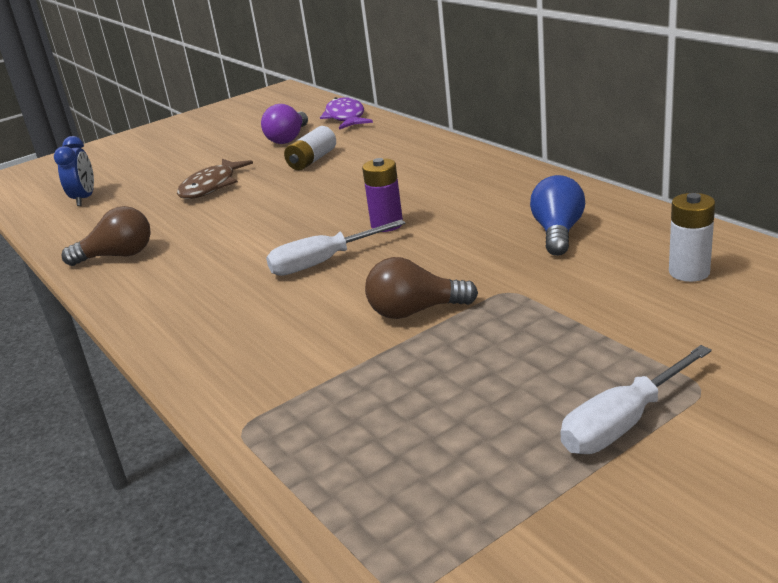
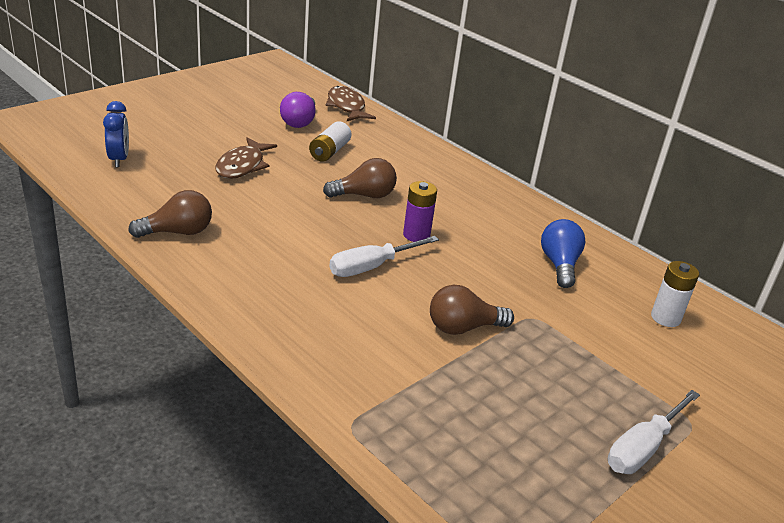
camera: 15 degrees left, 5 degrees up
purple fish [320,97,373,130] -> brown fish [325,86,376,121]
none -> brown light bulb [323,158,397,198]

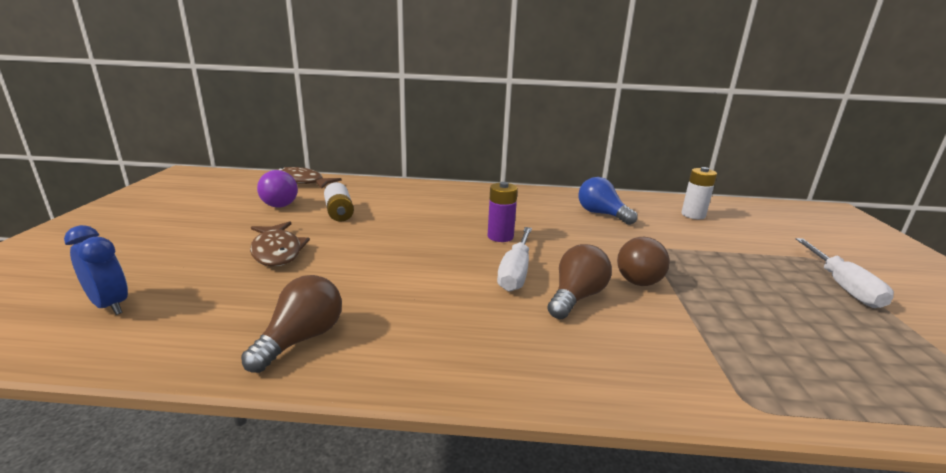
camera: 40 degrees left, 10 degrees down
brown light bulb [323,158,397,198] -> brown light bulb moved to [547,244,612,319]

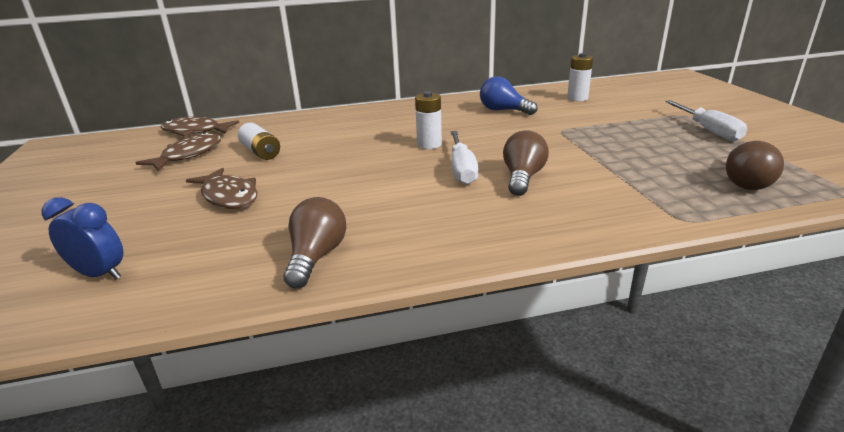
camera: 15 degrees left, 5 degrees up
purple light bulb [257,170,298,208] -> brown fish [135,132,221,171]
purple battery [488,182,518,242] -> white battery [415,91,442,149]
brown light bulb [617,237,670,286] -> brown light bulb moved to [726,141,784,190]

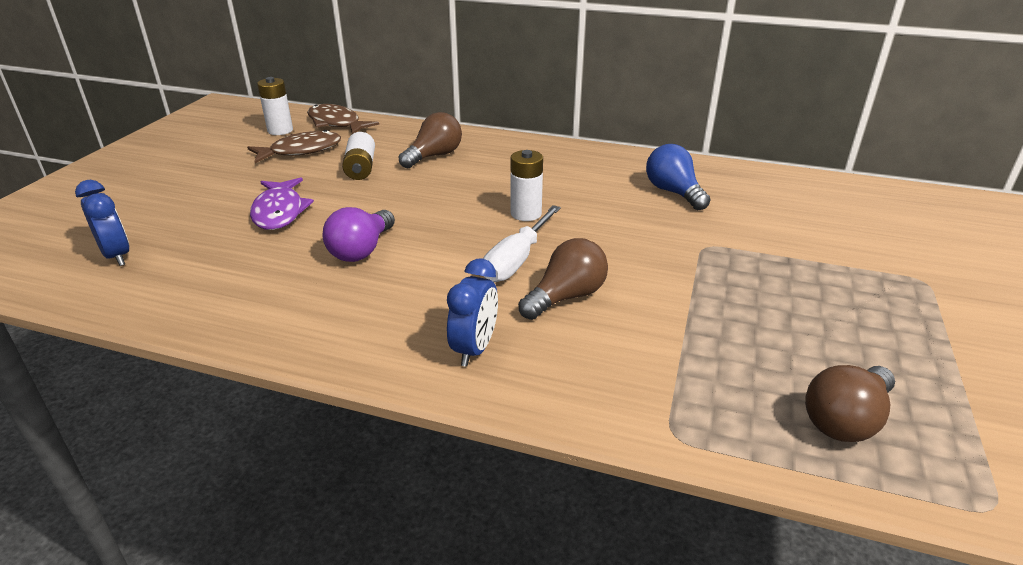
camera: 30 degrees right, 5 degrees up
brown fish [186,168,257,209] -> purple fish [250,177,314,230]
brown light bulb [283,197,346,288] -> brown light bulb moved to [398,112,462,168]
white battery [567,53,593,101] -> white battery moved to [257,77,293,135]
white screwdriver [665,100,747,141] -> none
none -> purple light bulb [322,207,395,262]
none -> blue clock [447,259,498,367]

